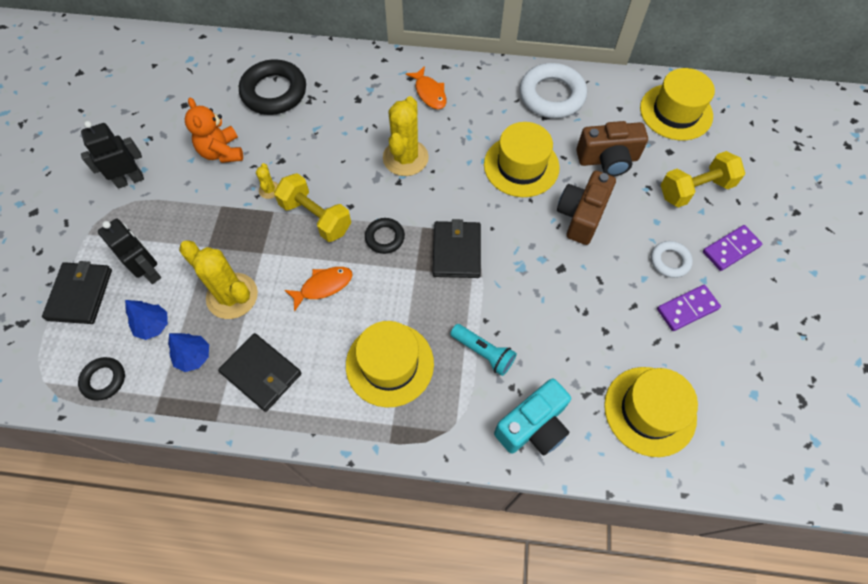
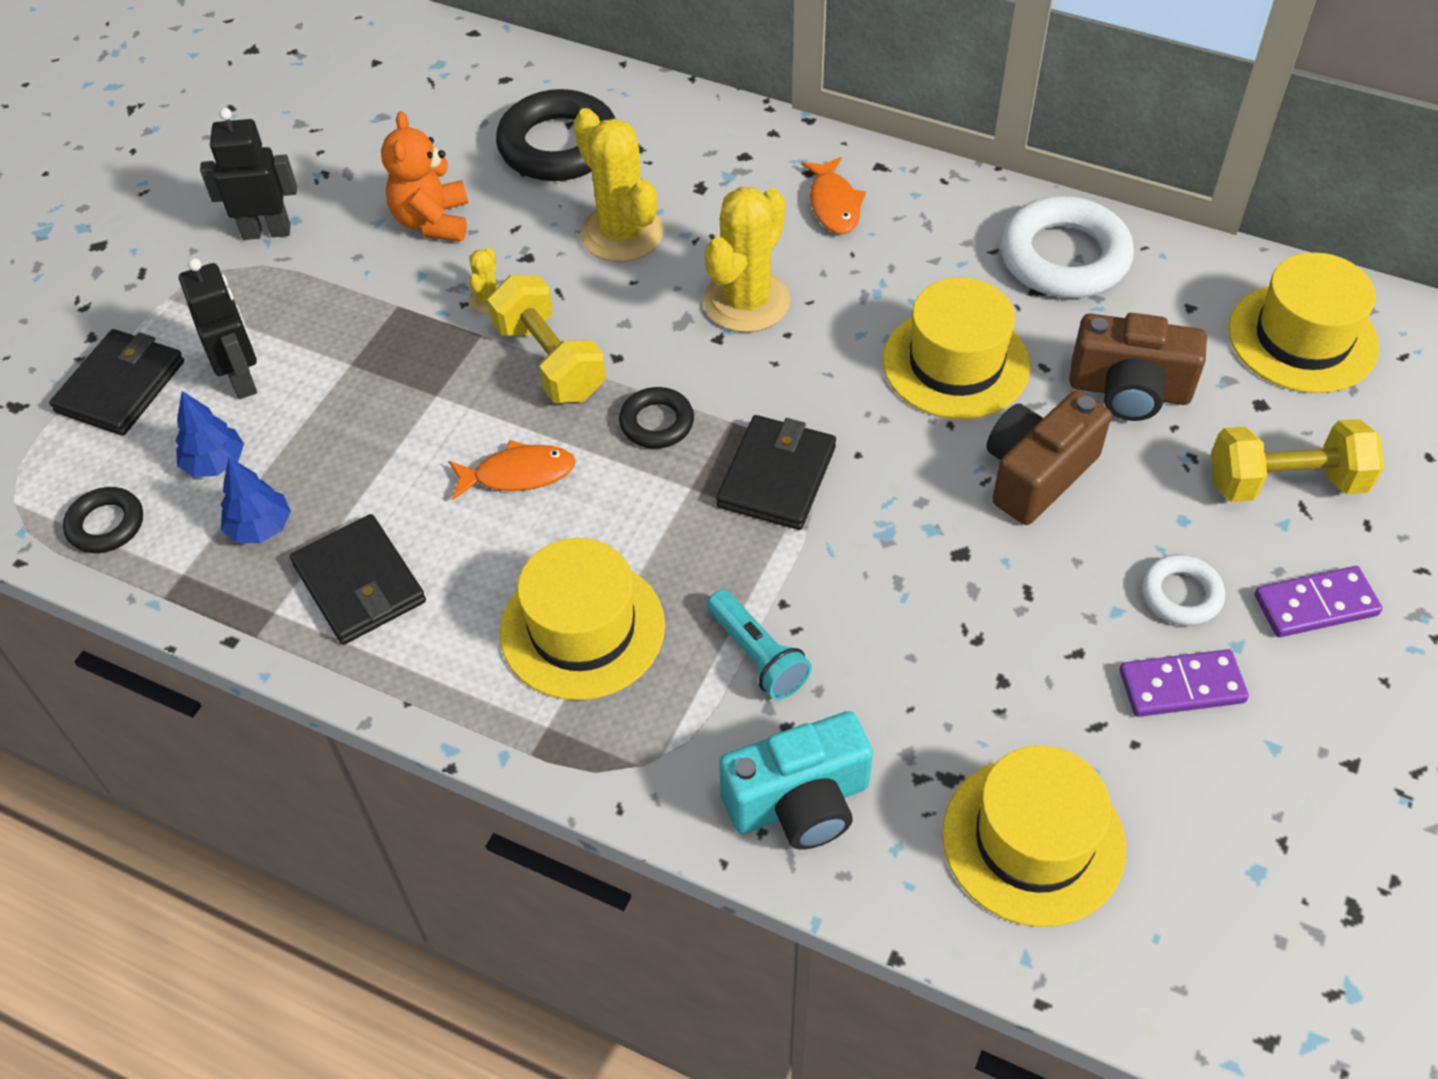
camera: 20 degrees right, 10 degrees down
yellow cactus [179,240,258,319] -> yellow cactus moved to [573,108,664,262]

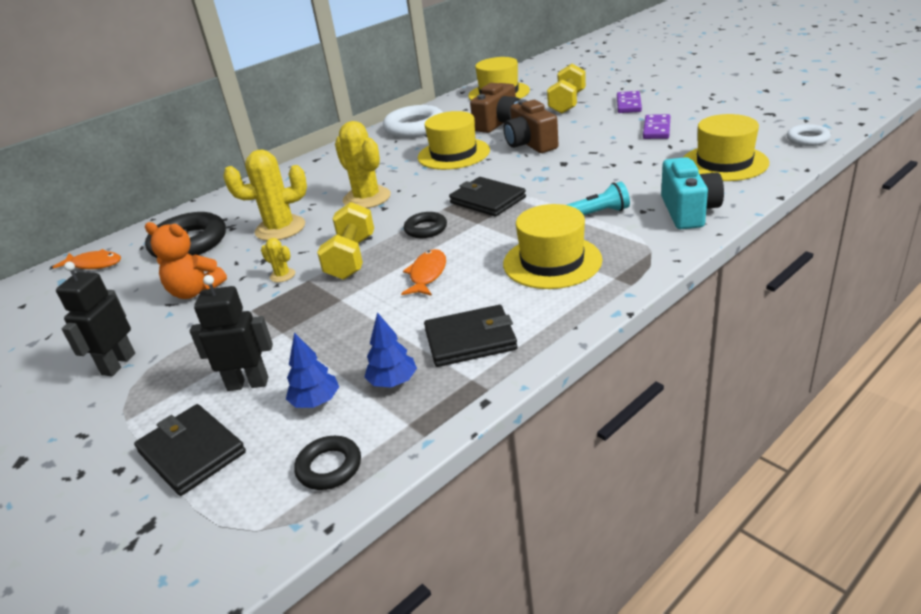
camera: 65 degrees left, 20 degrees down
yellow dumbbell [487,275,606,403] -> yellow dumbbell turned 75 degrees counterclockwise [317,202,374,280]
orange fish [801,157,866,234] -> orange fish moved to [53,249,121,269]
white ring [1141,554,1225,626] -> white ring moved to [787,124,831,146]

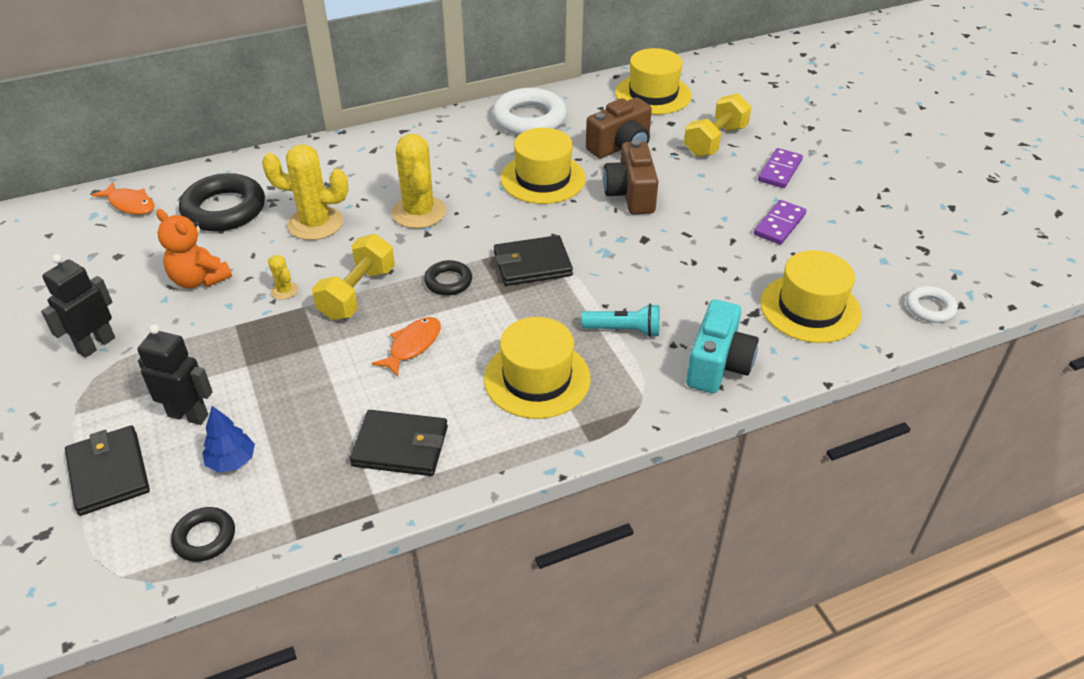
camera: 15 degrees right, 10 degrees up
blue tree [364,312,417,387] -> none
black wallet [449,177,526,217] -> black wallet turned 75 degrees counterclockwise [494,235,573,286]

